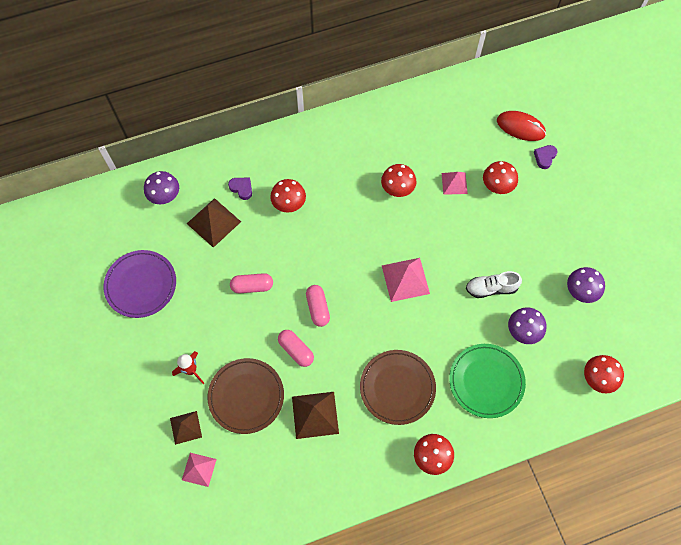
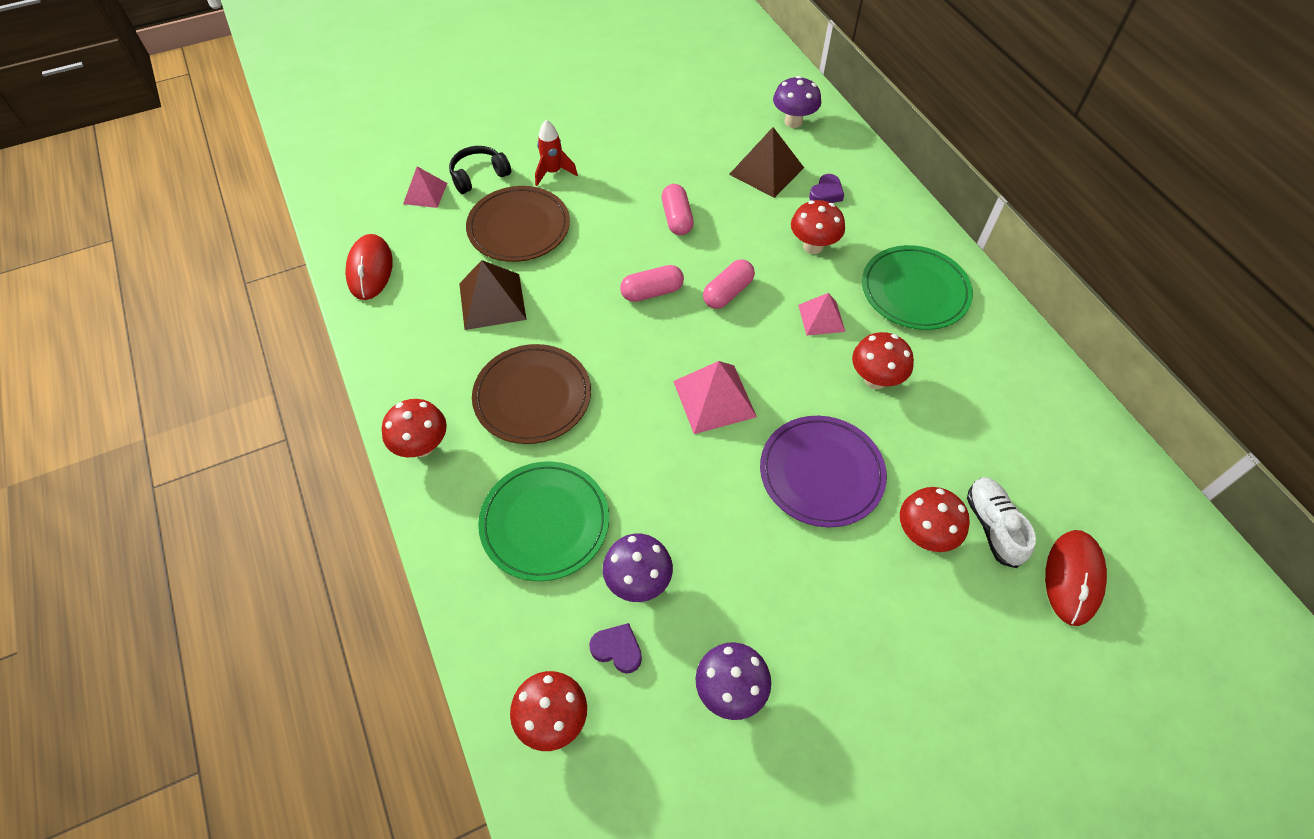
camera: 85 degrees right, 10 degrees down
purple plate [104,250,176,318] -> purple plate moved to [760,416,887,527]
brown pyramid [170,411,202,445] -> black headphones [449,146,511,194]
pink capsule [278,330,314,367] -> pink capsule moved to [703,259,755,309]
pink pyramid [442,172,468,195] -> pink pyramid moved to [798,293,845,336]
white shoe [466,271,522,298] -> white shoe moved to [967,477,1036,568]
purple heart [534,145,558,169] -> purple heart moved to [589,623,642,674]
none -> red mouse [345,234,393,300]
none -> green plate [862,245,973,330]

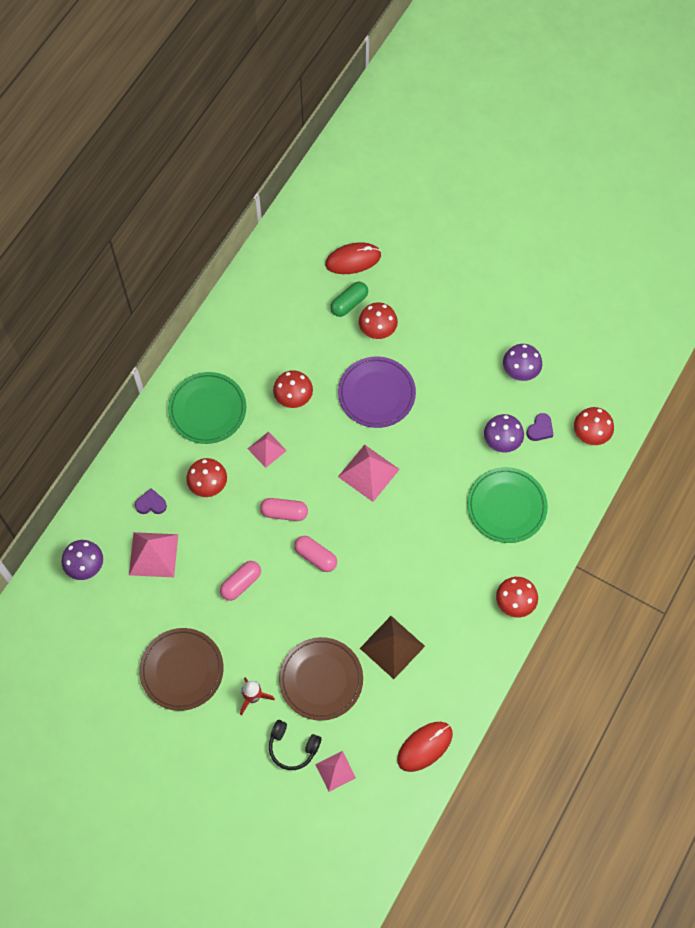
camera: 125 degrees left, 10 degrees up
brown plate [472,344,591,444] -> brown plate moved to [139,628,224,711]
purple heart [589,623,642,674] -> purple heart turned 135 degrees counterclockwise [527,413,553,441]
brown pyramid [729,127,804,198] -> pink pyramid [129,532,178,577]
white shoe [967,477,1036,568] -> green capsule [330,282,368,317]

